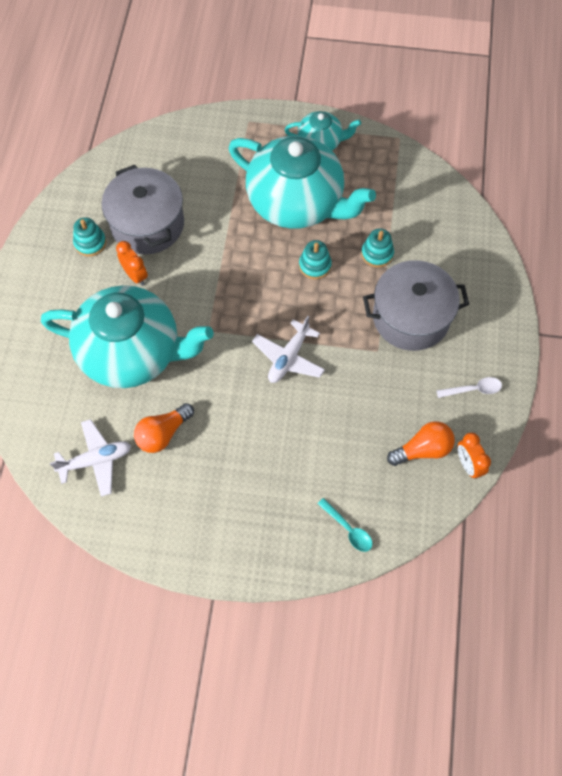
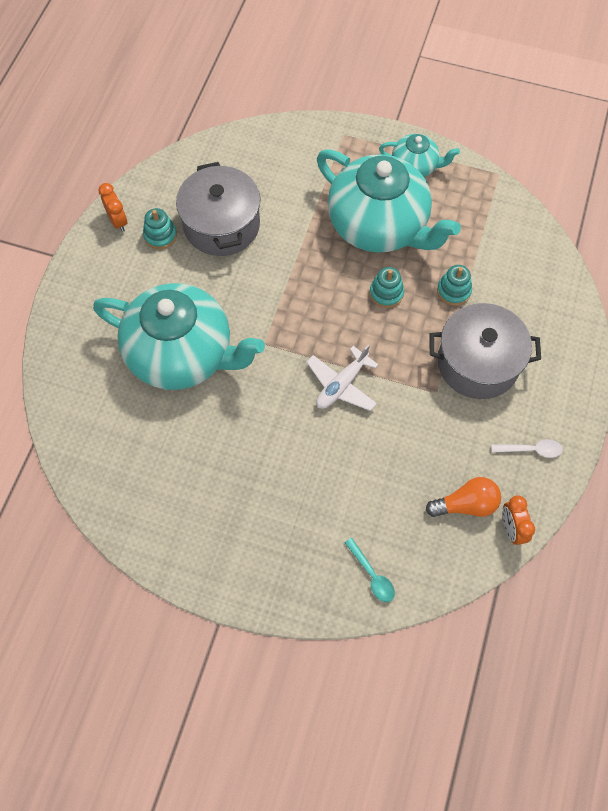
camera: 10 degrees right, 0 degrees up
white plane [50,419,131,497] -> none
orange clock [116,241,148,286] -> orange clock moved to [99,183,127,232]
orange light bulb [134,403,194,453] -> none

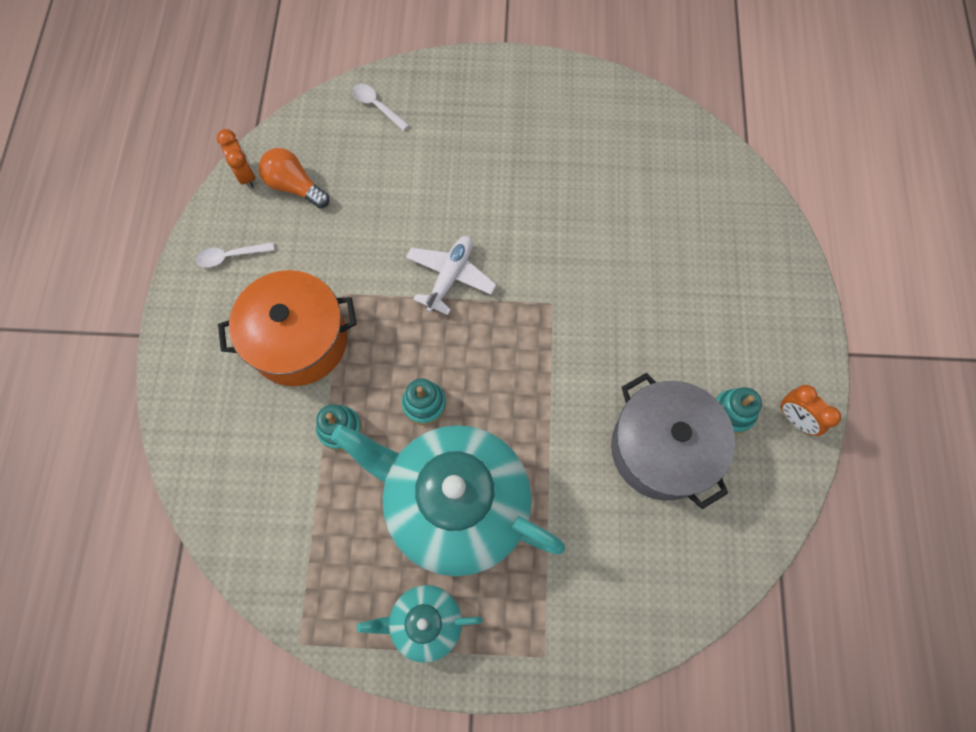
camera: 165 degrees right, 5 degrees up
turquoise teapot [93,283,265,390] -> none
turquoise spoon [345,538,395,602] -> white spoon [352,84,409,131]
orange light bulb [426,477,501,517] -> orange light bulb turned 60 degrees clockwise [259,148,329,208]
grey pot [429,303,541,399] -> orange pot [218,270,357,386]

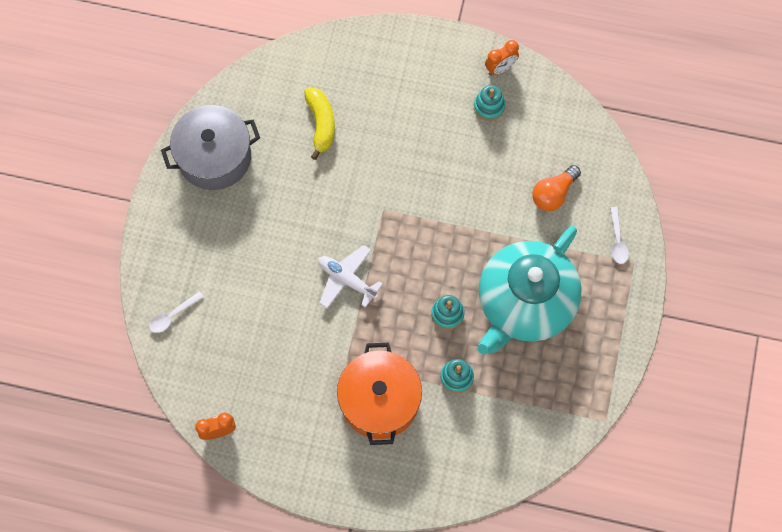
camera: 80 degrees left, 0 degrees up
white spoon [195,242,275,268] -> white spoon moved to [610,207,629,264]
orange light bulb [259,148,329,208] -> orange light bulb moved to [532,165,581,211]
turquoise teapot [357,585,483,663] -> none
grey pot [611,373,735,509] -> grey pot moved to [161,105,260,190]
none -> yellow banana [304,88,335,160]

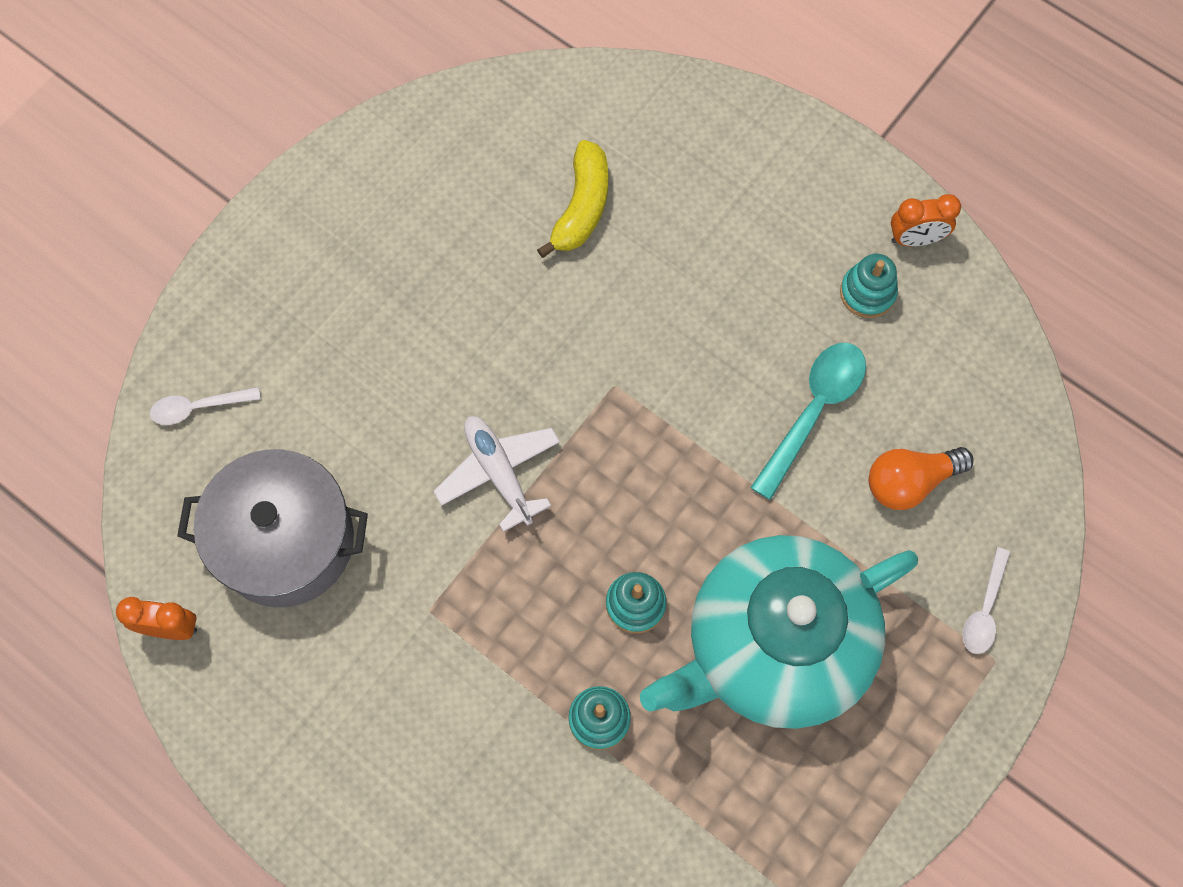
camera: 25 degrees right, 0 degrees up
grey pot [161,105,260,190] -> grey pot moved to [177,449,368,607]
orange pot [337,343,422,445] -> none
none -> turquoise spoon [750,343,866,500]

